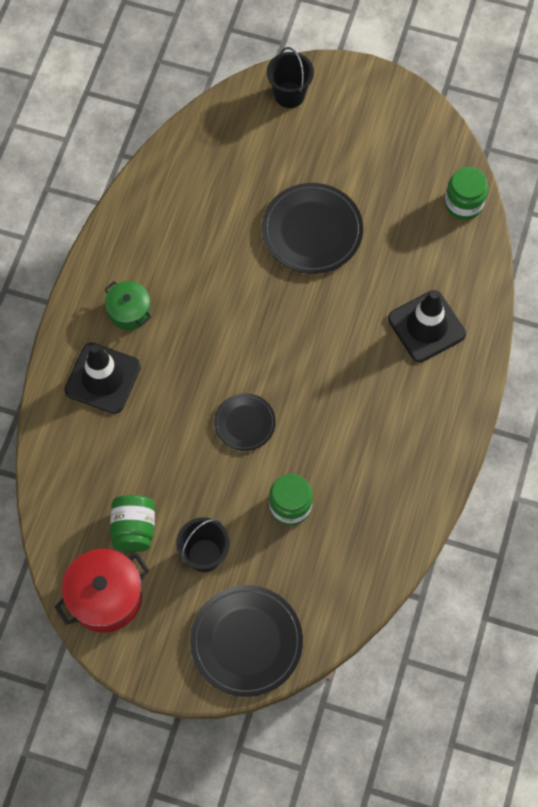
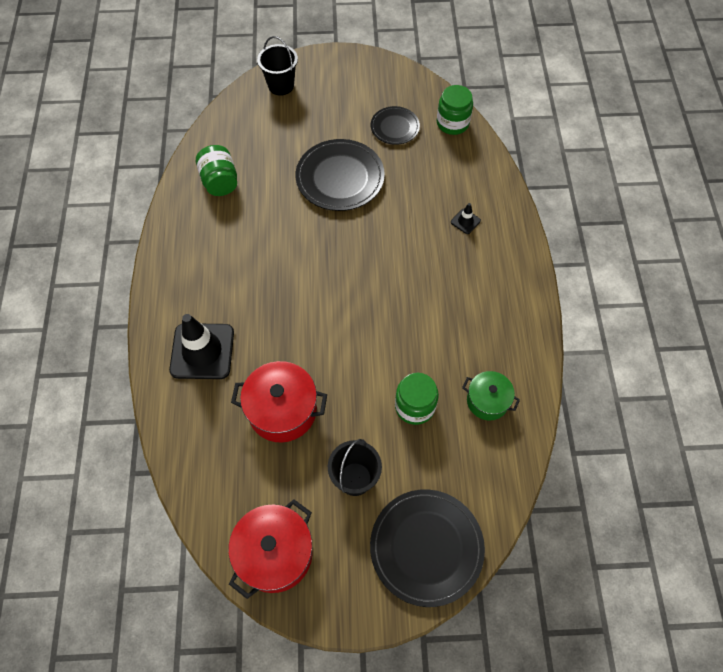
camera: 20 degrees left, 5 degrees down
green pot [104,281,152,330] -> green pot moved to [462,371,520,420]
green jar [110,495,155,552] -> green jar moved to [196,145,237,196]
black plate [214,393,276,451] -> black plate moved to [371,106,420,145]
black traffic cone [388,290,466,362] -> black traffic cone [451,203,481,234], size x0.43
none -> red pot [231,361,327,442]

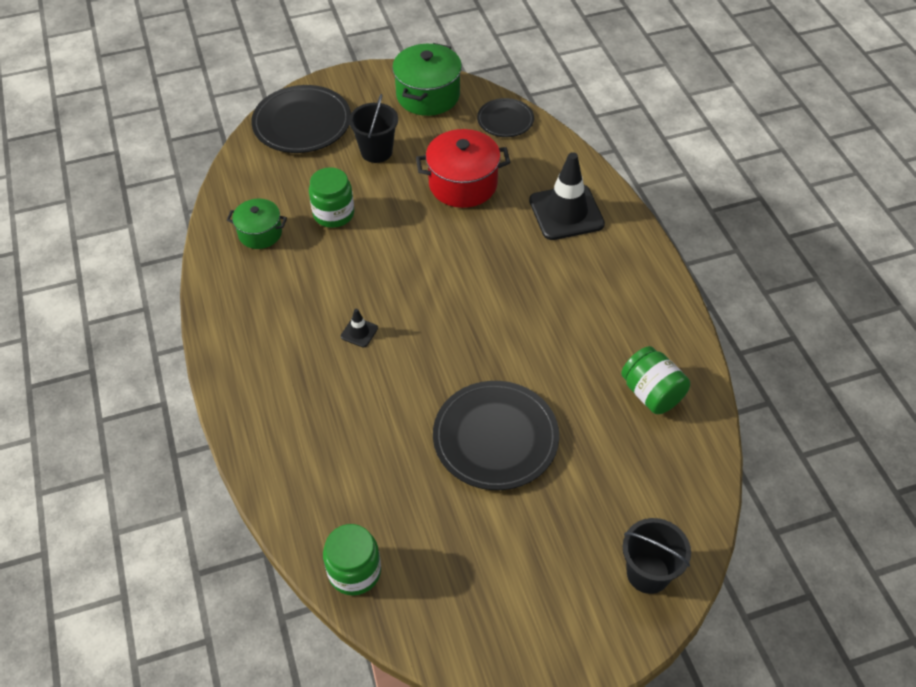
camera: 165 degrees right, 10 degrees down
red pot [228,499,313,599] -> green pot [392,43,462,116]
black plate [371,106,420,145] -> black plate moved to [477,98,534,137]
black traffic cone [451,203,481,234] -> black traffic cone moved to [341,309,378,348]

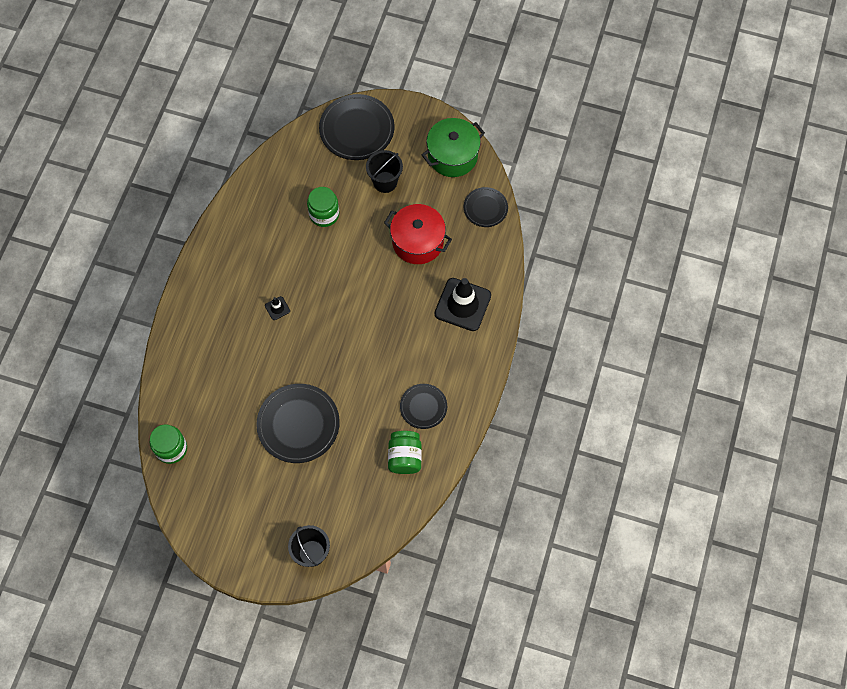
camera: 35 degrees right, 15 degrees up
green pot [227,199,287,249] -> none
none -> black plate [400,384,447,429]

